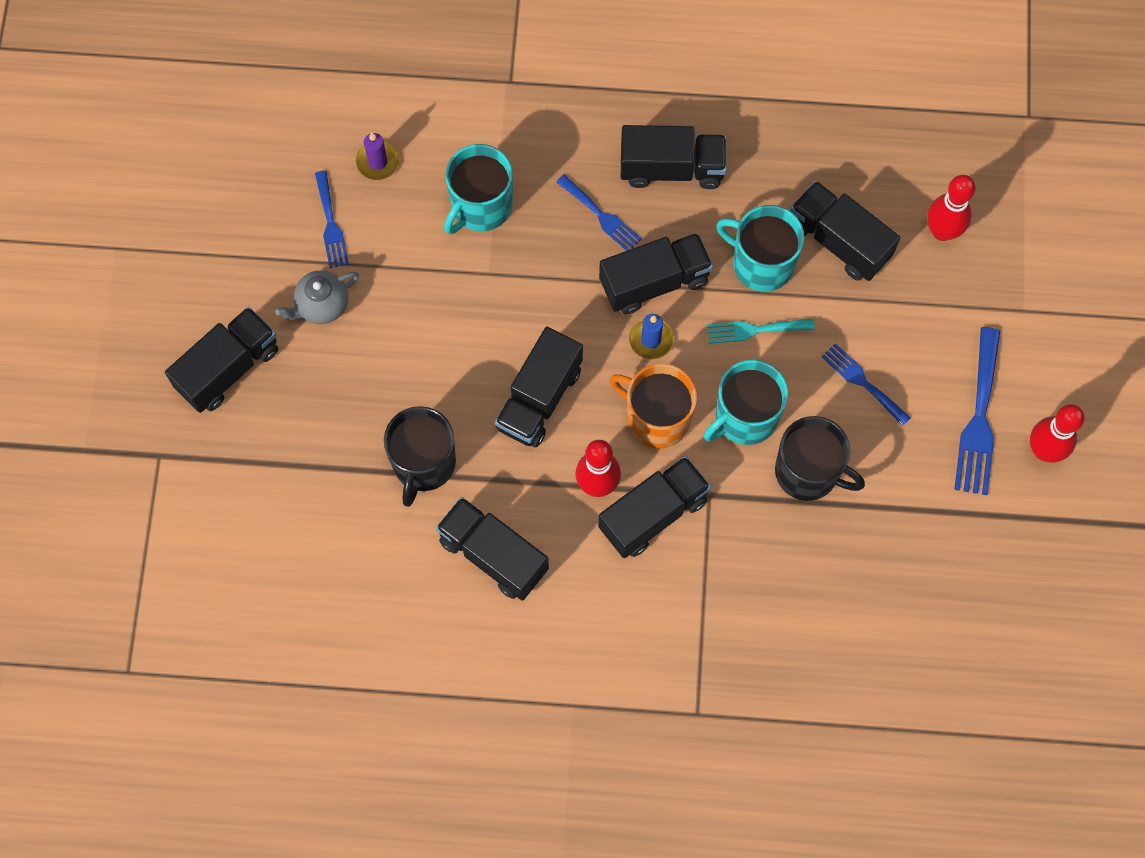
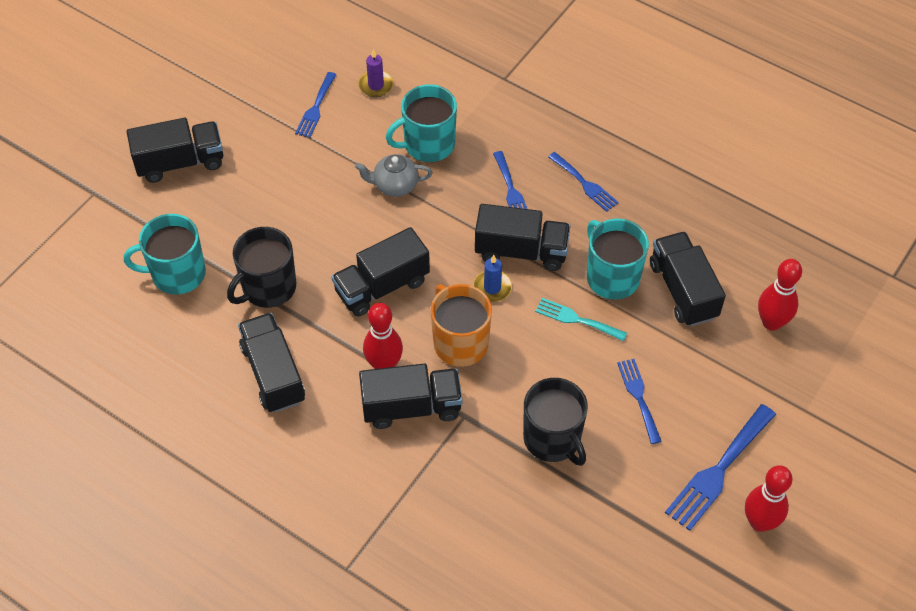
camera: 30 degrees right, 15 degrees down
grey teapot [275,270,359,324] -> grey teapot moved to [355,154,433,197]
black truck [621,125,727,189] -> blue fork [548,152,619,212]
turquoise mug [704,360,788,445] -> turquoise mug moved to [124,214,206,295]

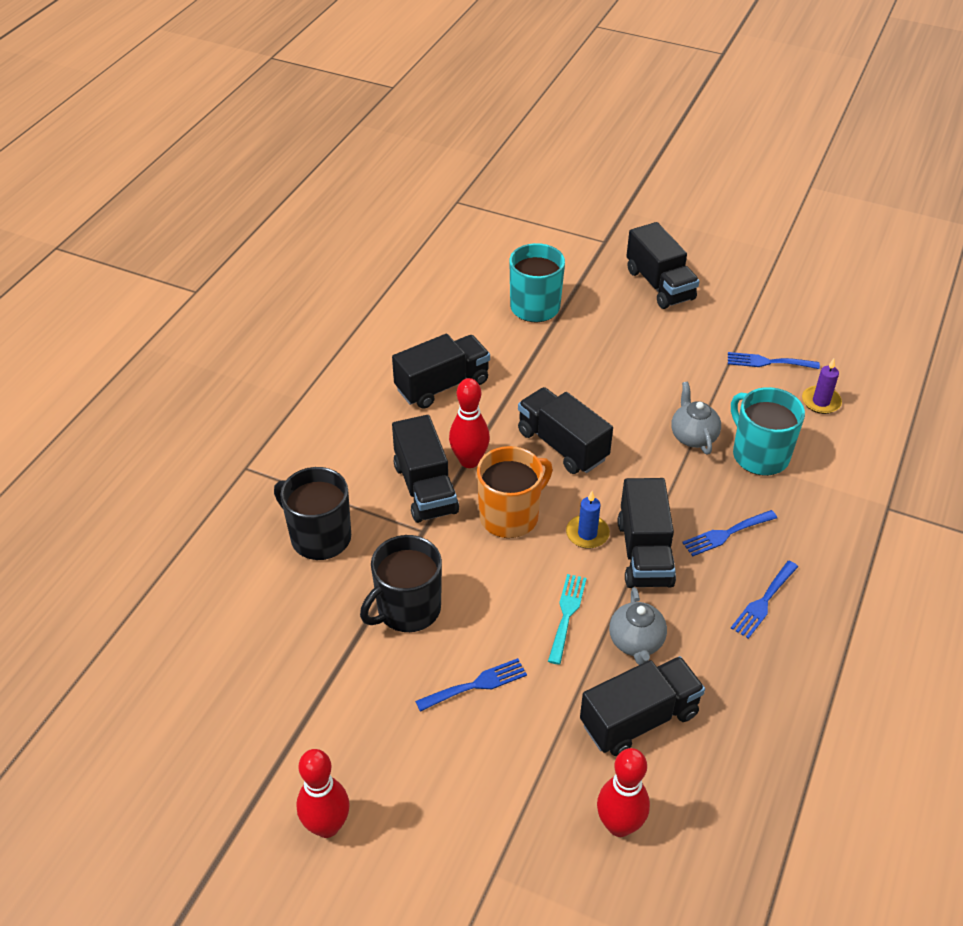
camera: 80 degrees right, 10 degrees down
black mug [227,227,296,308] -> black mug moved to [274,467,351,560]
turquoise mug [587,219,649,299] -> grey teapot [609,587,667,665]
blue fork [665,404,776,531] -> none

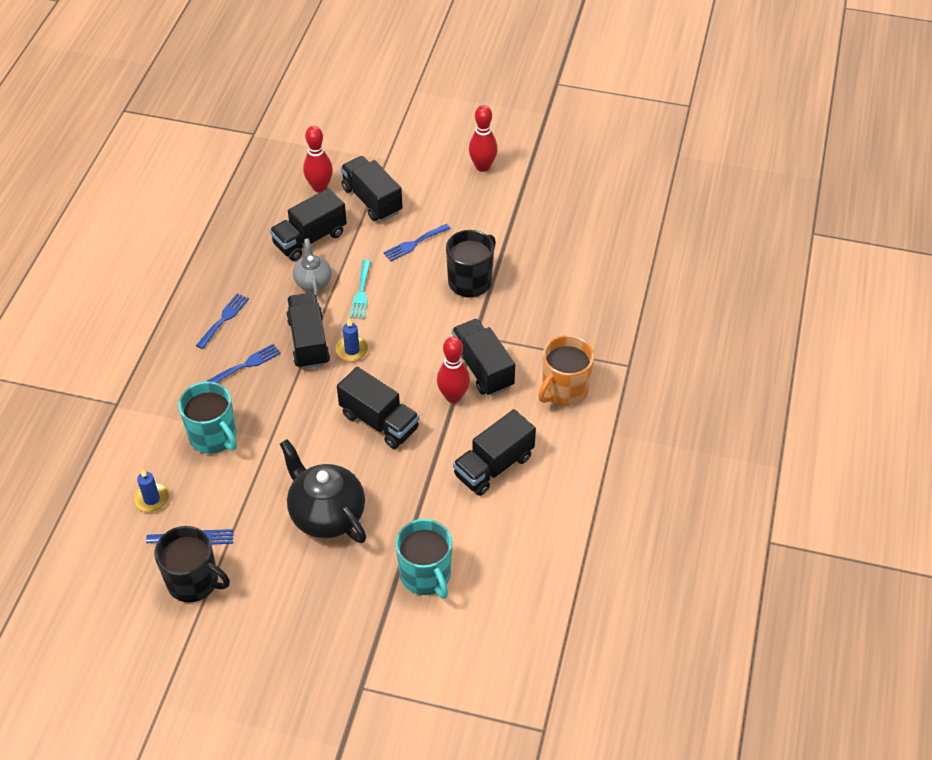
camera: 170 degrees right, 5 degrees up
black mug [274,467,351,560] -> black mug moved to [155,526,230,602]
orange mug [477,446,553,538] -> orange mug moved to [538,335,594,406]
black truck [627,222,699,309] -> black truck moved to [340,156,403,221]
grey teapot [671,382,721,454] -> none
purple candle [802,359,842,414] -> blue candle [133,469,169,512]
none -> black teapot [280,439,366,543]

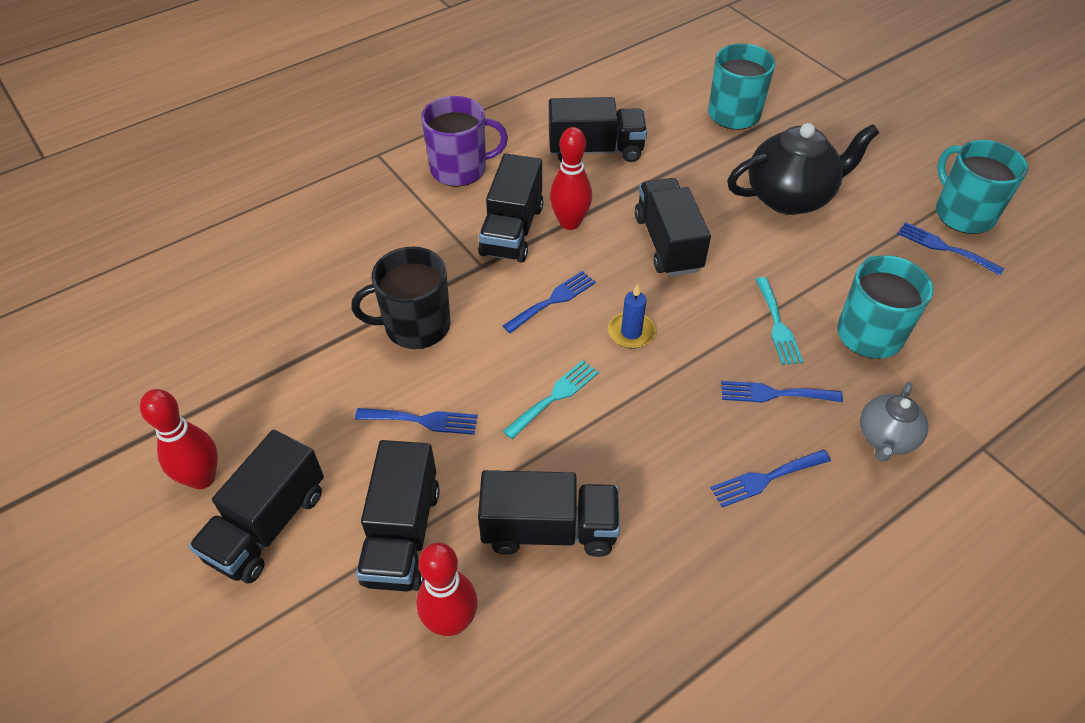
camera: 140 degrees left, 0 degrees up
blue candle [133,469,169,512] -> none
black mug [155,526,230,602] -> turquoise mug [936,140,1028,234]
black teapot [280,439,366,543] -> black teapot turned 105 degrees counterclockwise [727,123,879,215]
black truck [286,293,330,369] -> black truck moved to [189,430,324,584]
grey teapot [293,238,332,296] -> grey teapot moved to [860,382,928,462]
orange mug [538,335,594,406] -> purple mug [421,96,508,186]
none -> blue fork [503,271,596,333]
none -> turquoise fork [755,277,803,365]

